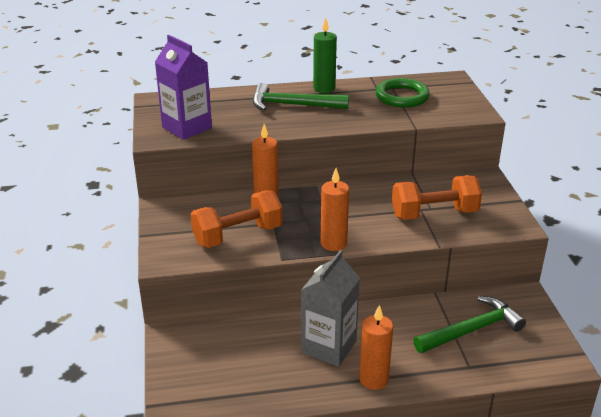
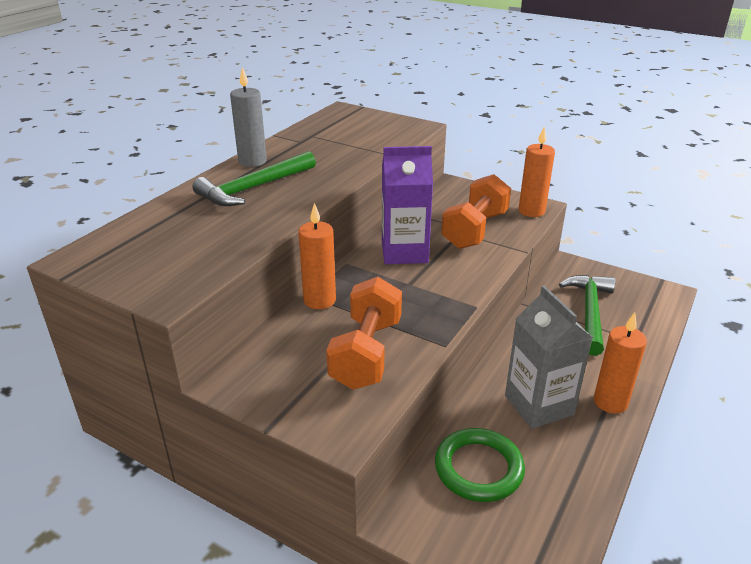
camera: 50 degrees left, 0 degrees up
purple carton [155,35,212,140] -> purple carton moved to [382,146,433,264]
green candle [313,17,337,93] -> grey candle [230,67,267,167]
orange candle [321,168,349,251] -> orange candle moved to [519,127,555,217]
green ring [376,78,430,108] -> green ring moved to [435,428,525,502]

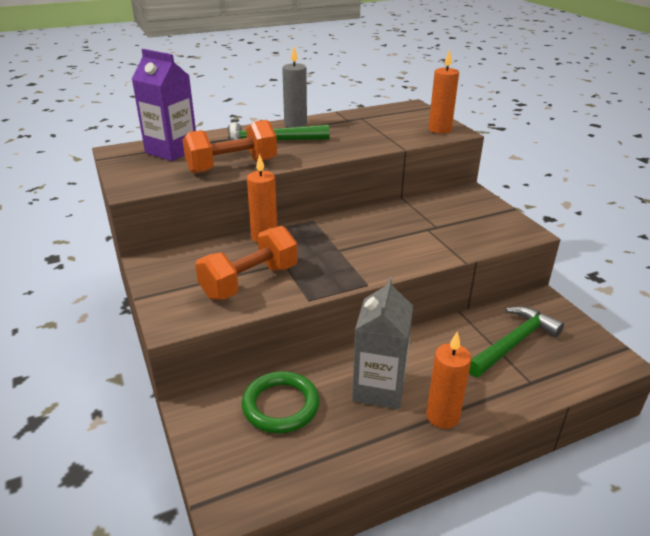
camera: 35 degrees right, 0 degrees up
purple carton [382,146,433,264] -> purple carton moved to [132,49,196,161]
orange dumbbell [441,174,511,249] -> orange dumbbell moved to [182,120,277,174]
orange candle [519,127,555,217] -> orange candle moved to [429,50,459,133]

